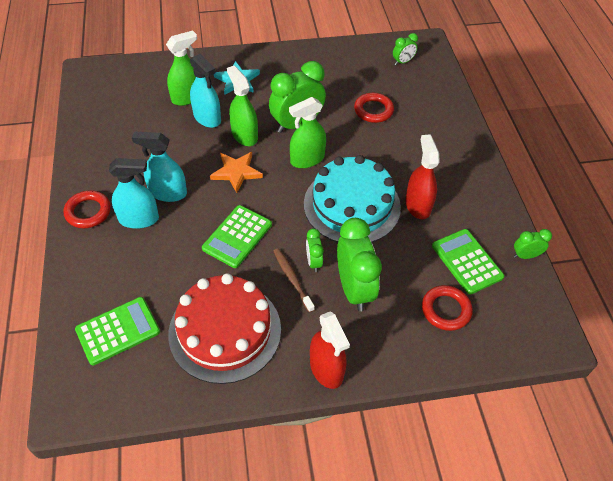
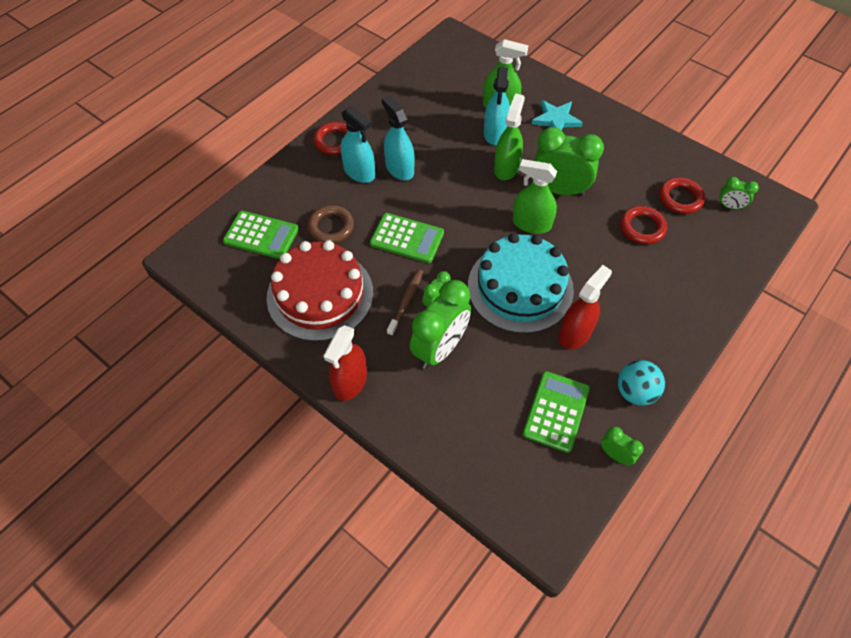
camera: 50 degrees right, 5 degrees up
green calculator [202,205,272,268] -> green calculator turned 150 degrees counterclockwise [370,213,444,263]
orange star [210,152,263,193] -> none
red ring [422,285,473,331] -> red ring moved to [659,177,705,214]
none -> brown ring [308,205,354,243]
none -> turquoise ball [618,360,665,406]

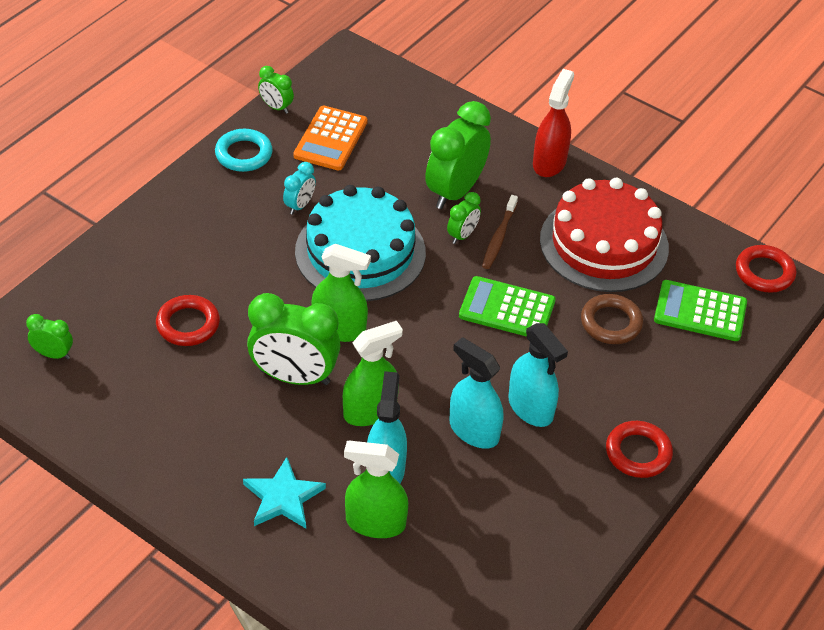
camera: 175 degrees right, 10 degrees down
turquoise spray bottle [341,106,375,183] -> turquoise spray bottle moved to [449,337,504,449]
green spray bottle [494,93,525,180] -> green spray bottle turned 135 degrees counterclockwise [343,321,403,426]
green calculator [523,371,590,453] -> orange calculator [293,105,368,170]
red spray bottle [558,265,612,349] -> turquoise clock [283,162,316,215]
turquoise ball [618,360,665,406] -> turquoise ring [215,129,273,172]
red ring [659,177,705,214] -> red ring moved to [736,245,796,293]

